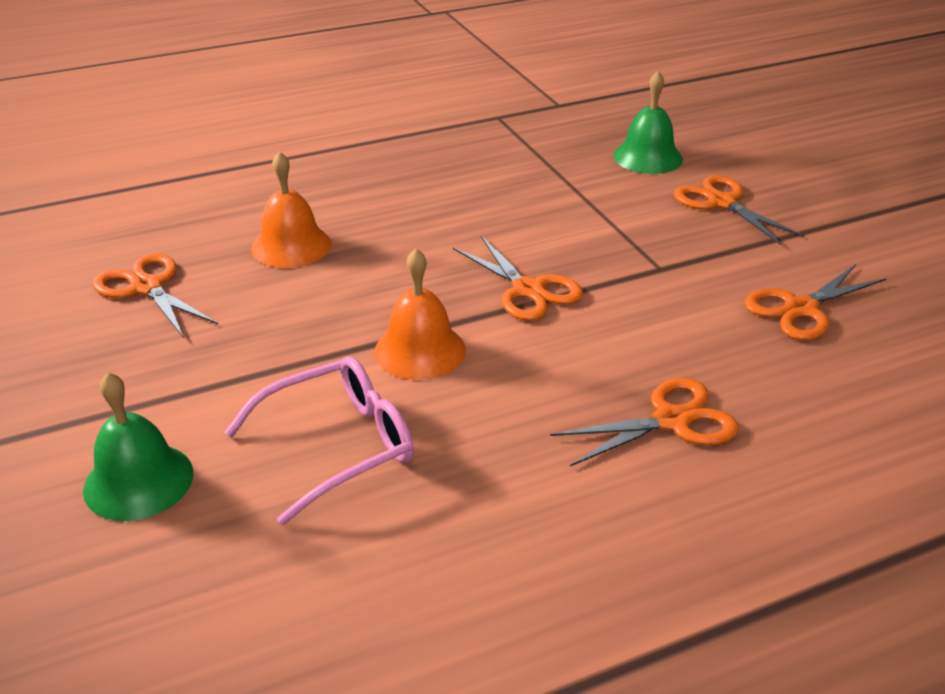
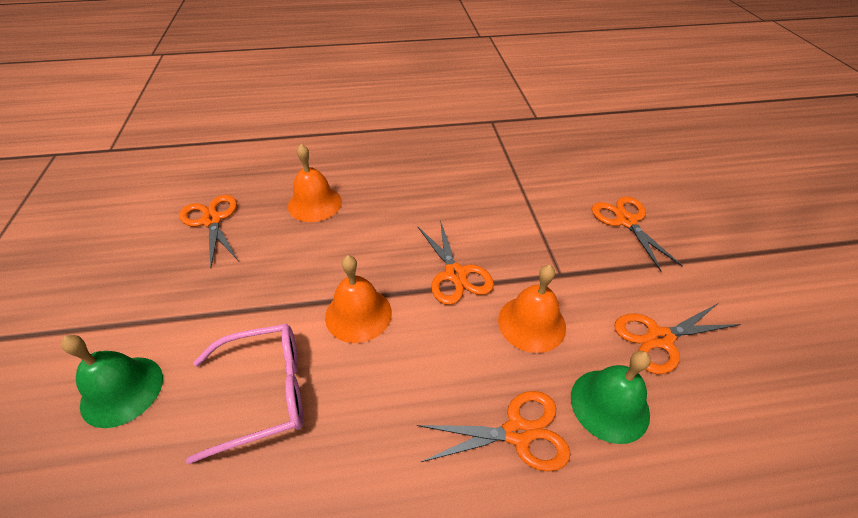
camera: 15 degrees right, 10 degrees up
green bell [613,71,683,174] -> green bell moved to [571,351,651,444]
none -> orange bell [498,265,566,353]

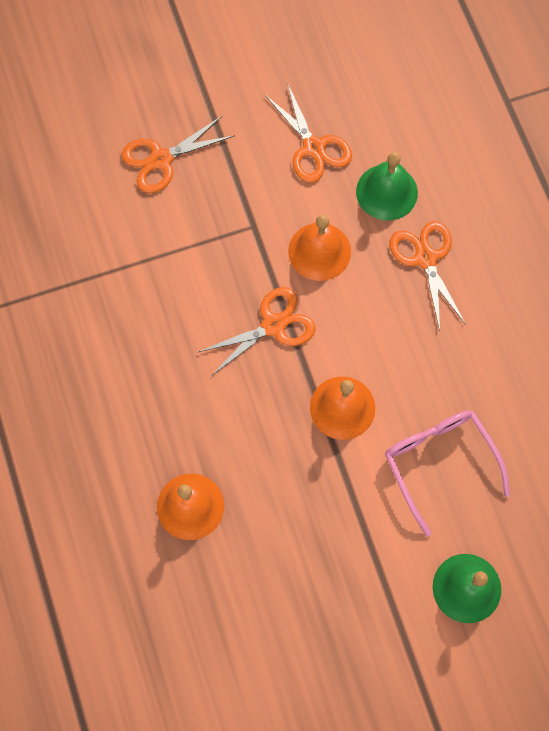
camera: 100 degrees left, 25 degrees up
orange scissors [179,195,238,269] -> none

